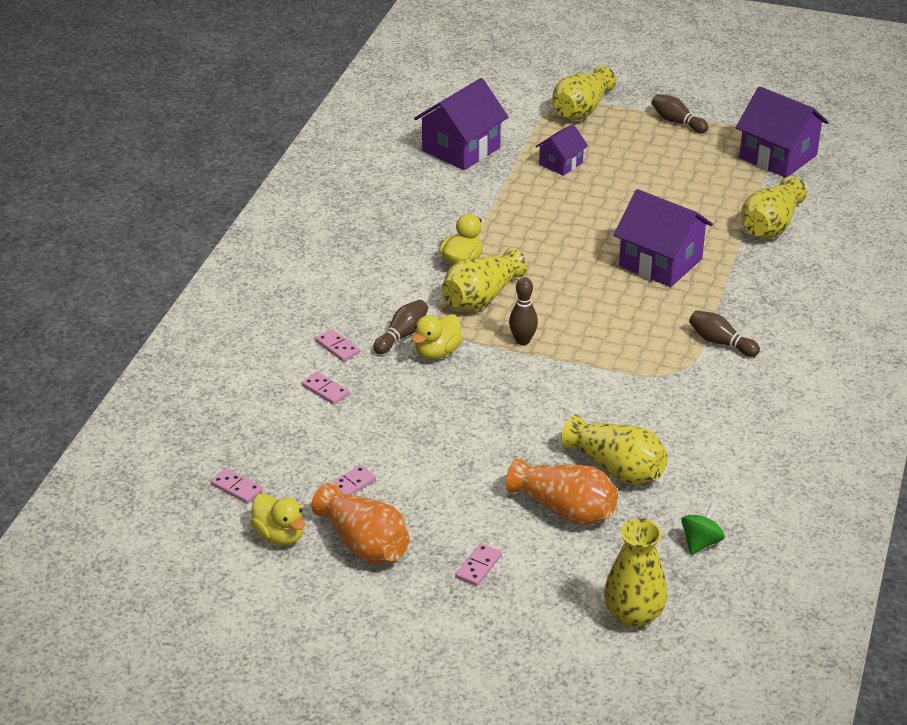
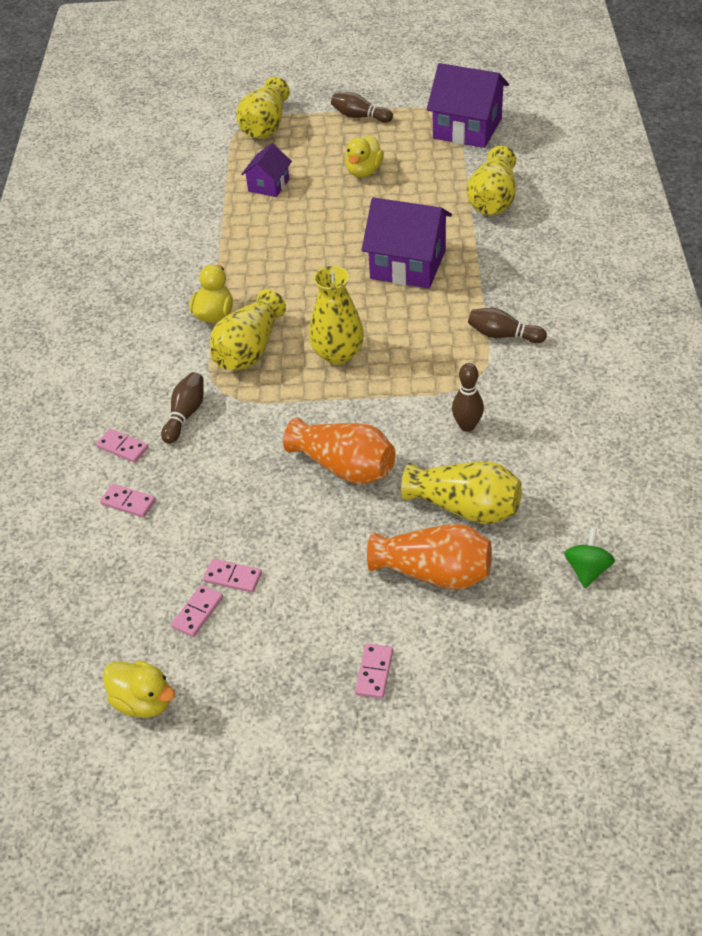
camera: 15 degrees left, 10 degrees up
pink domino [210,468,263,503] -> pink domino moved to [203,559,262,593]
orange vase [311,482,409,563] -> orange vase moved to [283,417,395,484]
yellow duck [412,314,462,359] -> yellow duck moved to [345,135,384,177]
purple house [414,78,509,170] -> none
brown bowling pin [509,277,538,345] -> brown bowling pin moved to [452,363,484,432]
yellow vase [604,519,667,628] -> yellow vase moved to [309,266,364,365]

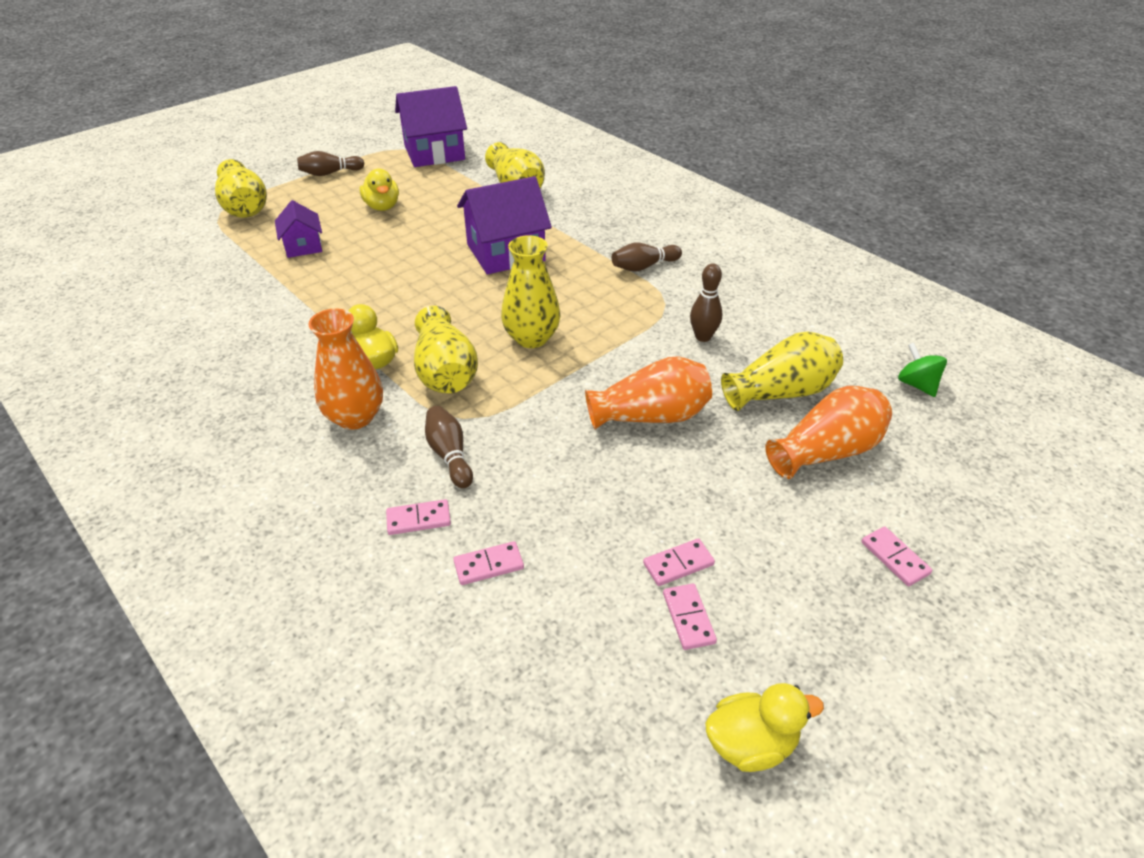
camera: 45 degrees left, 5 degrees down
none -> orange vase [308,308,383,430]

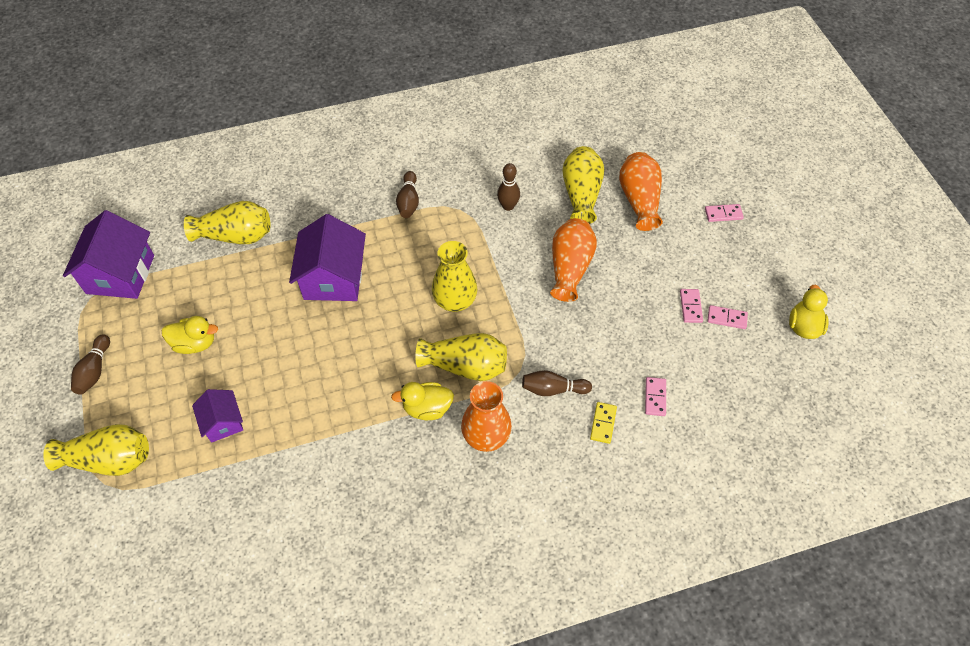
camera: 65 degrees left, 15 degrees up
purple house [275,200,322,258] -> purple house turned 60 degrees clockwise [192,389,243,443]
pink domino [386,499,451,535] -> yellow domino [590,402,617,444]
green spinning top [898,343,947,397] -> none

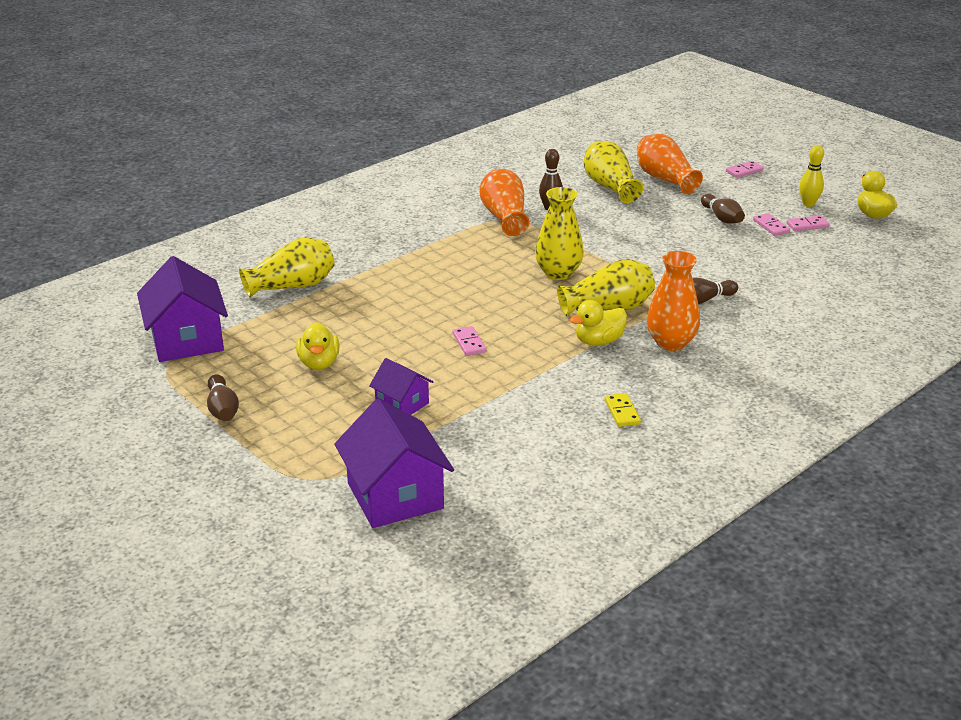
camera: 25 degrees left, 25 degrees down
yellow vase [43,424,149,476] -> none
yellow duck [162,316,218,354] -> yellow duck turned 105 degrees clockwise [296,322,340,370]
purple house [289,214,366,301] -> purple house moved to [334,399,454,528]
brown bowling pin [396,171,419,218] -> brown bowling pin moved to [701,194,745,224]
orange vase [550,218,597,302] -> orange vase moved to [479,169,529,236]
yellow domino [590,402,617,444] -> yellow domino moved to [605,393,641,427]
pink domino [645,377,666,416] -> pink domino moved to [453,326,486,356]
none -> yellow bowling pin [799,145,824,207]

